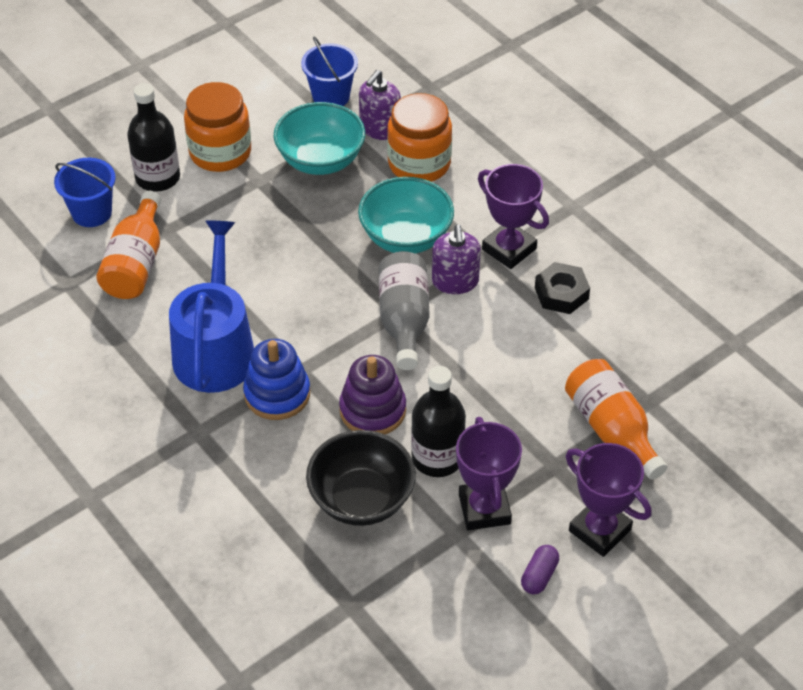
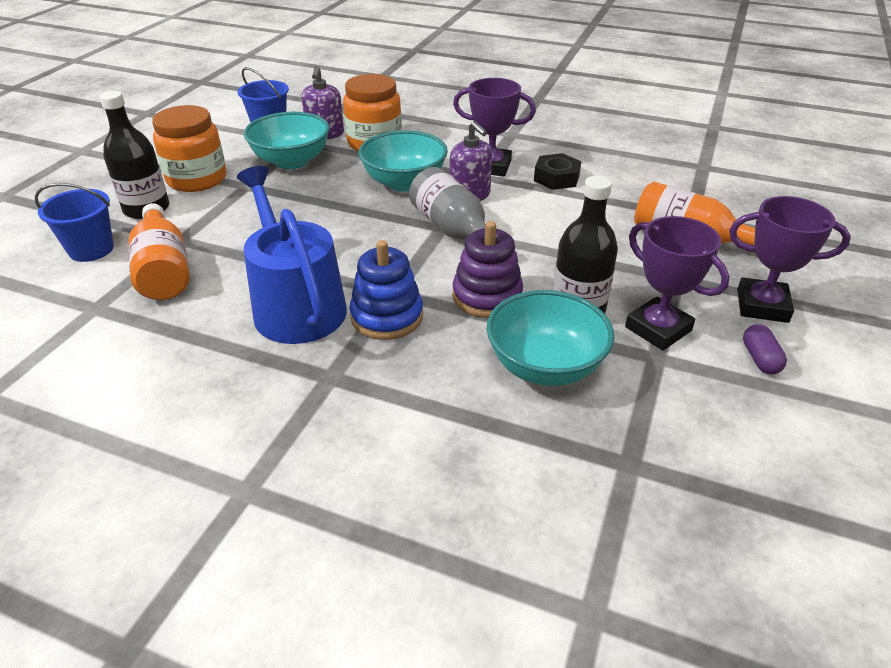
camera: 30 degrees left, 10 degrees down
black bowl [306,430,416,526] -> turquoise bowl [487,290,614,386]

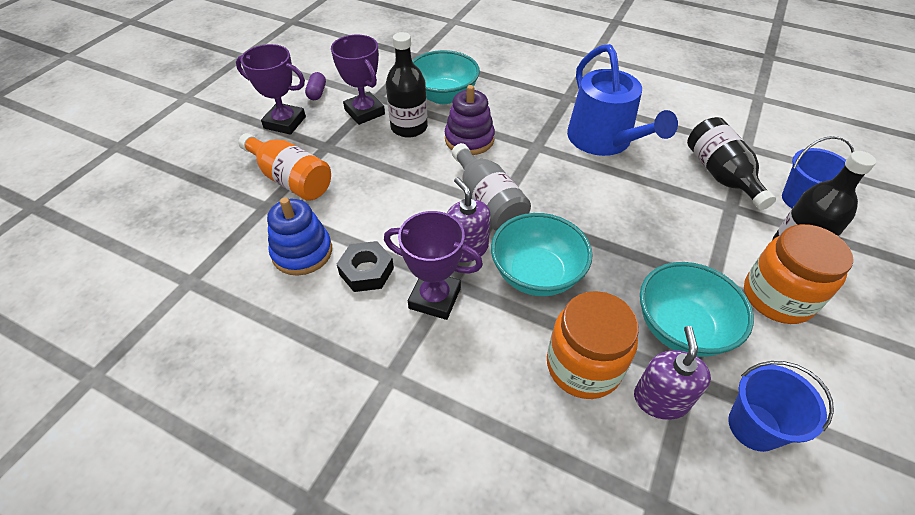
camera: 175 degrees left, 10 degrees up
orange bottle [128,203,189,300] -> black bottle [687,117,776,210]
blue stacking toy [349,240,423,340] -> blue stacking toy moved to [267,198,332,276]

